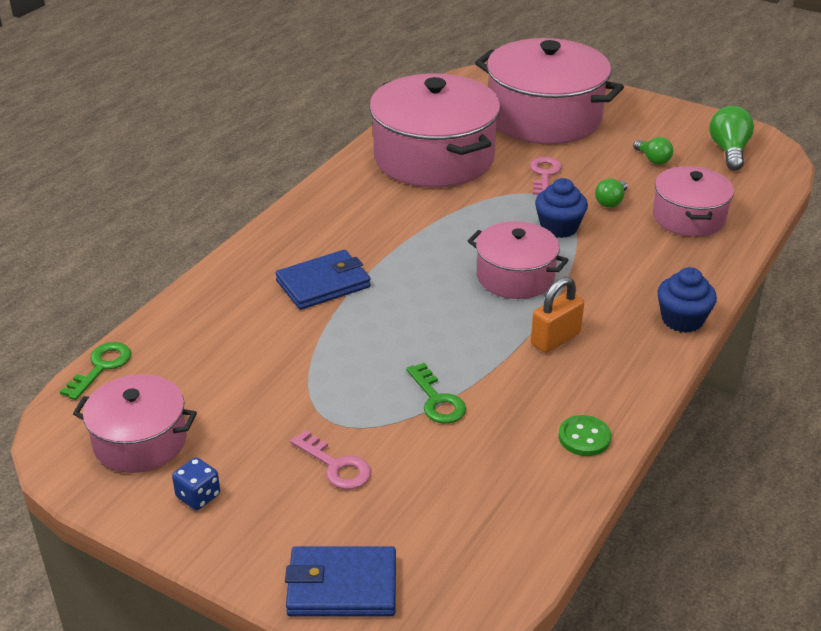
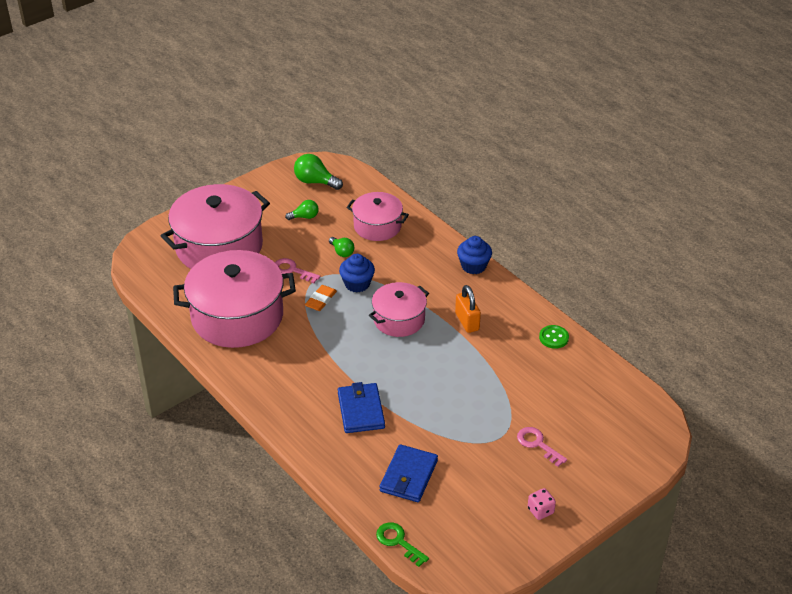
camera: 70 degrees left, 5 degrees up
pink pot [73,374,197,473] -> none
blue dice [172,458,220,510] -> pink dice [528,488,556,520]
blue wallet [285,546,396,616] -> blue wallet moved to [380,444,438,502]
pink key [290,430,371,489] -> pink key turned 105 degrees counterclockwise [517,427,567,467]
green key [406,363,466,423] -> none
none -> orange eraser [305,285,337,311]

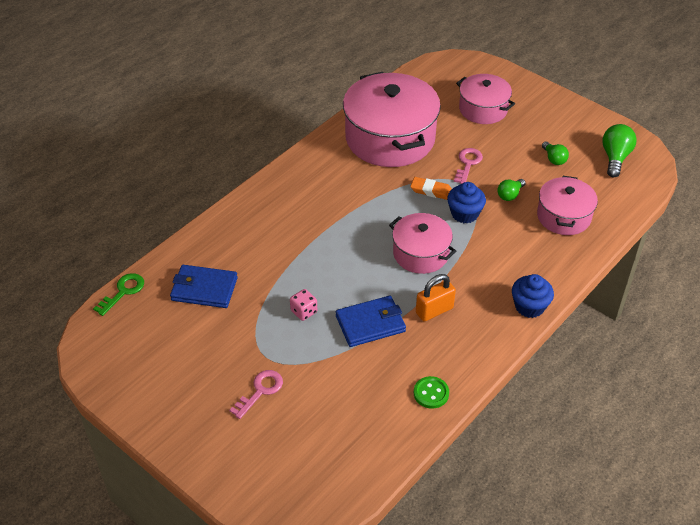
camera: 80 degrees right, 5 degrees up
pink pot [161,184,270,269] -> pink pot [456,74,515,124], size x0.56
blue wallet [338,382,385,433] -> blue wallet moved to [336,296,406,347]
pink dice [528,488,556,520] -> pink dice moved to [290,289,317,321]

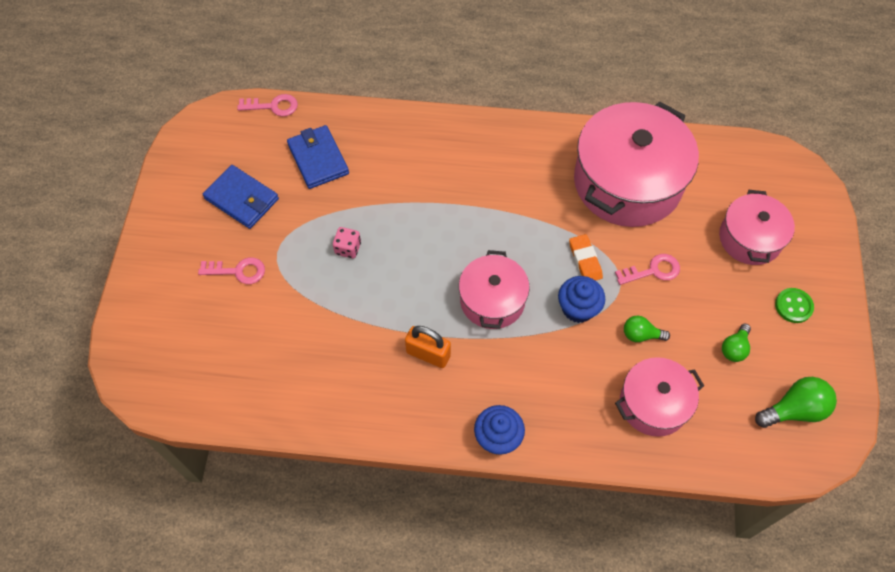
camera: 55 degrees right, 15 degrees up
green key [93,273,144,316] -> pink key [237,94,298,116]
blue wallet [336,296,406,347] -> blue wallet moved to [203,165,279,229]
green button [414,376,449,409] -> green button moved to [775,288,814,323]

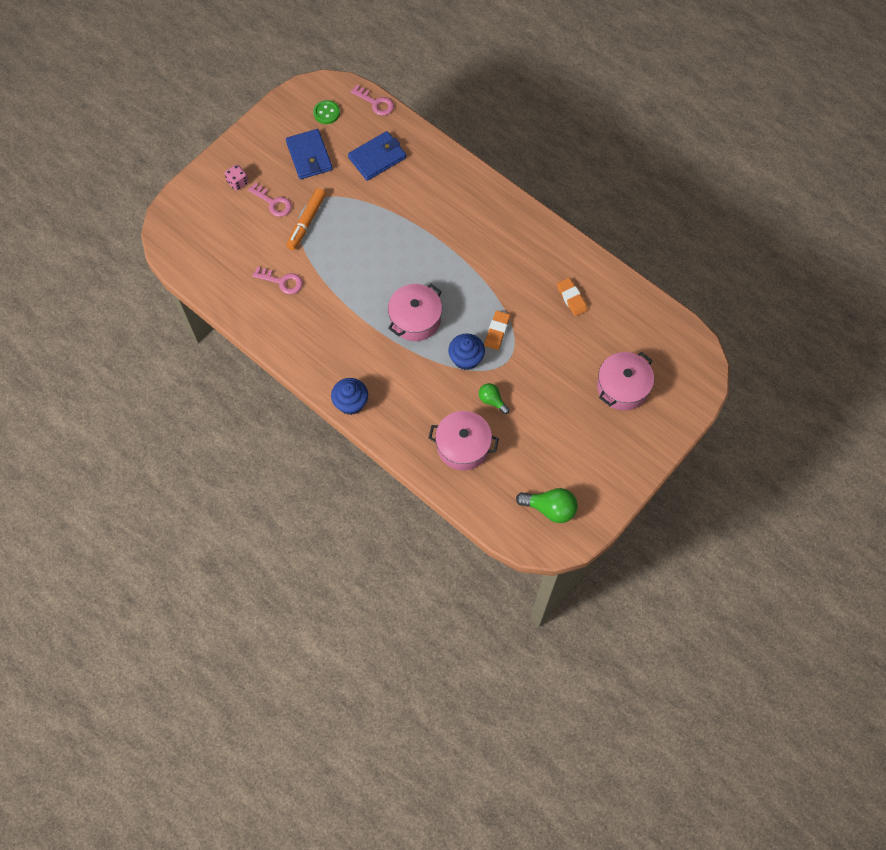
camera: 35 degrees right, 5 degrees up
blue wallet [287,125,349,189] -> blue wallet turned 45 degrees clockwise [348,131,406,181]
pink dice [333,227,361,258] -> pink dice moved to [225,164,249,191]
orange padlock [405,326,451,368] -> none
pink pot [574,101,699,227] -> orange eraser [557,278,588,316]
pink key [615,254,680,285] -> pink key moved to [252,267,303,294]
green light bulb [722,324,751,362] -> none
green button [775,288,814,323] -> green button moved to [313,100,340,124]
none -> orange marker [286,188,326,250]

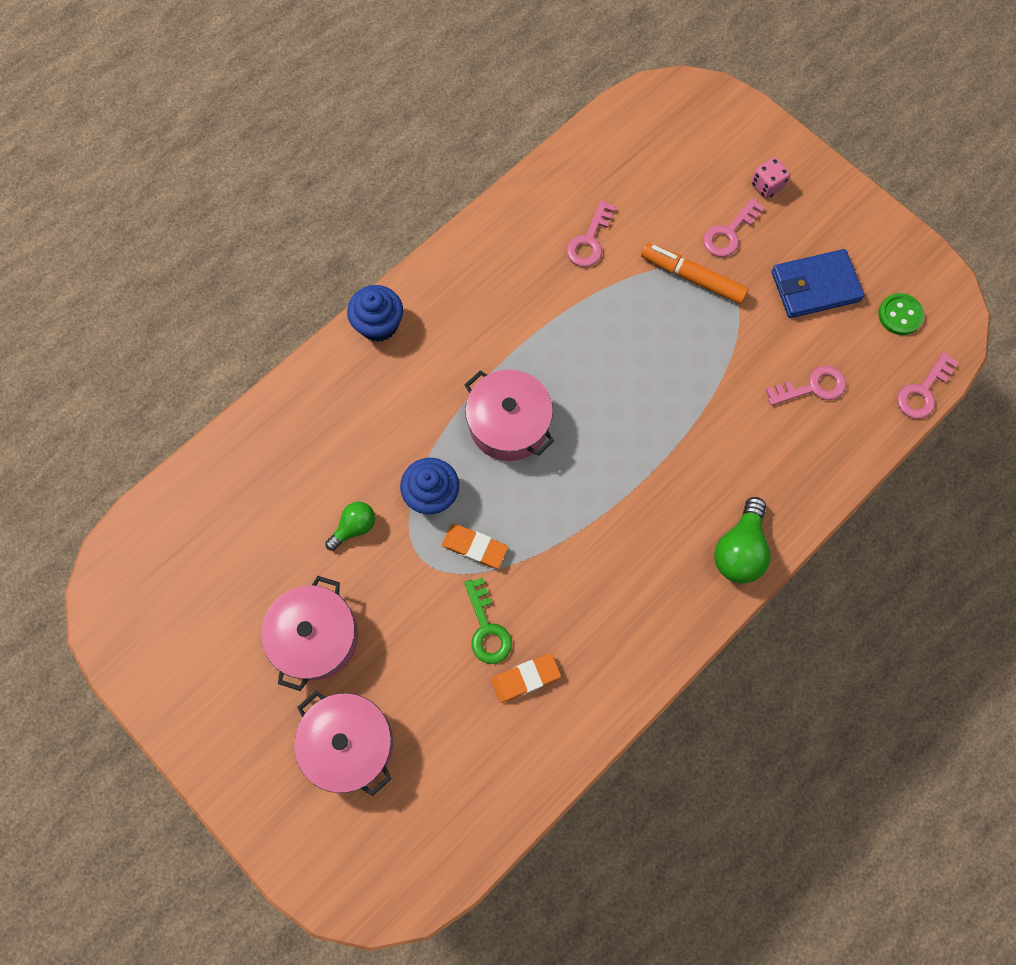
camera: 95 degrees right, 5 degrees up
blue wallet [348,131,406,181] -> pink key [766,366,846,406]
pink pot [428,411,499,470] -> pink pot moved to [261,576,358,691]
green light bulb [516,488,578,523] -> green light bulb moved to [714,497,770,584]
none -> green key [464,577,512,664]

